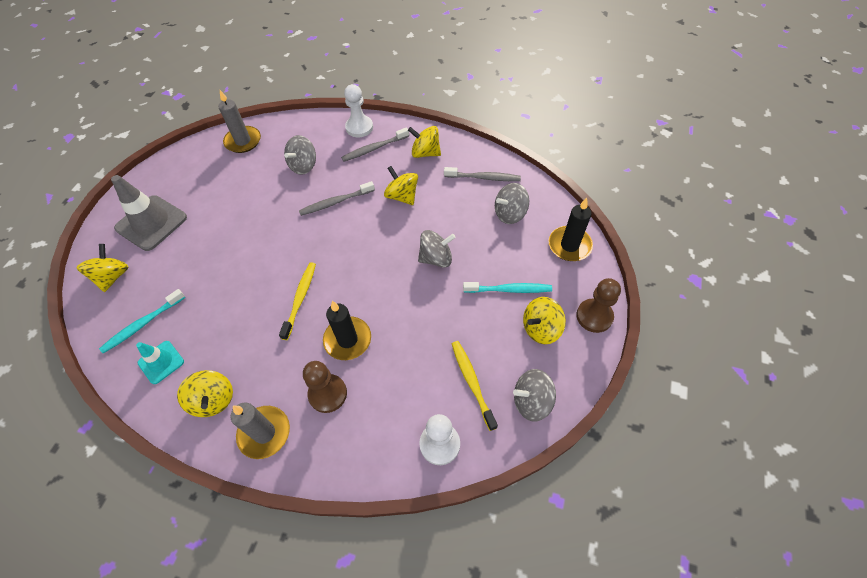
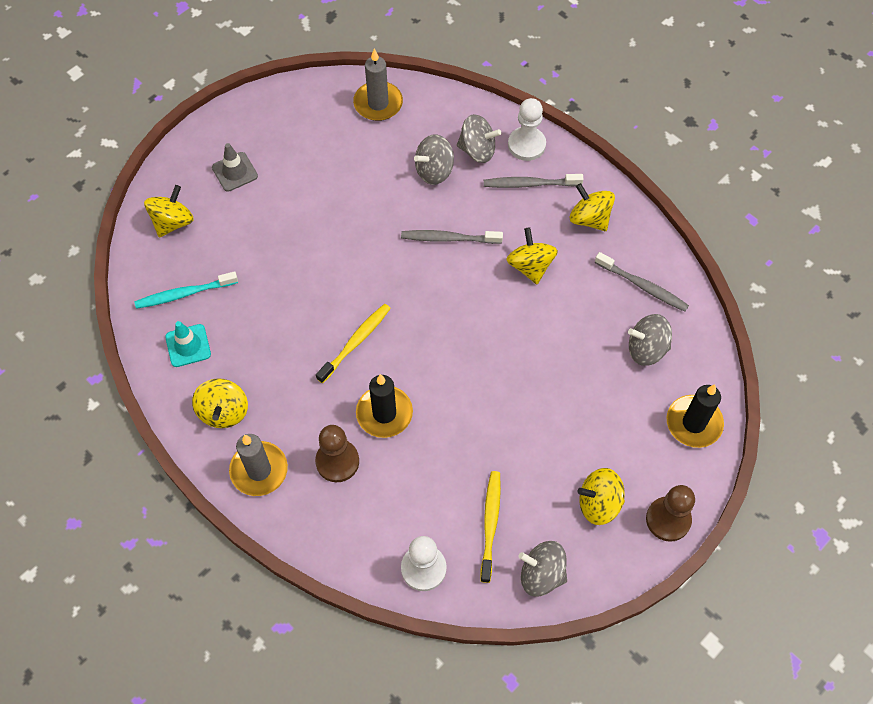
camera: 25 degrees right, 5 degrees up
grey traffic cone [111,175,187,251] -> grey traffic cone [212,143,258,192], size x0.56
grey spinning top [418,230,456,267] -> grey spinning top moved to [457,114,501,163]
turquoise toothbrush [463,282,552,293] -> none

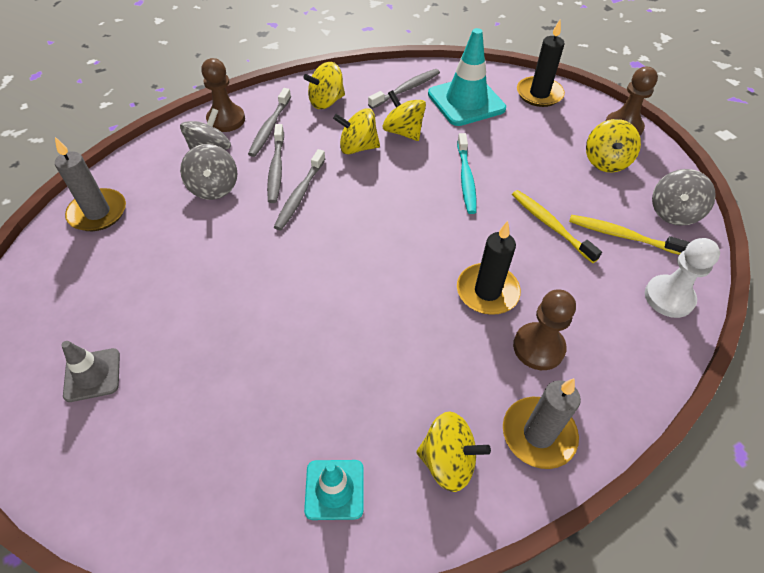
camera: 75 degrees left, 10 degrees down
turquoise toothbrush [134,271,238,309] -> turquoise toothbrush moved to [457,133,477,214]
yellow spinning top [144,185,194,238] -> yellow spinning top moved to [383,90,426,141]
yellow toothbrush [316,304,391,383] -> yellow toothbrush moved to [512,190,602,263]
white pawn [508,98,546,161] -> brown pawn [201,58,245,132]
grey spinning top [628,314,672,366] -> turquoise traffic cone [428,28,506,126]
none -> grey toothbrush [267,124,284,203]

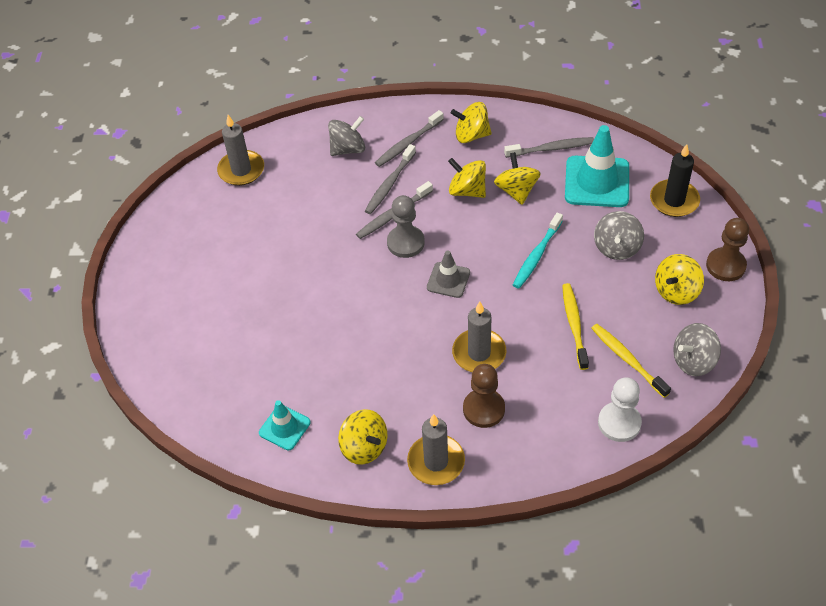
camera: 35 degrees right, 0 degrees up
grey traffic cone [61,341,120,402] -> grey traffic cone moved to [427,250,470,298]
grey spinning top [180,144,237,200] -> grey spinning top moved to [594,211,644,260]
brown pawn [201,58,245,132] -> none
black candle [457,221,521,315] -> grey candle [452,302,506,372]
none -> grey pawn [387,195,425,258]

